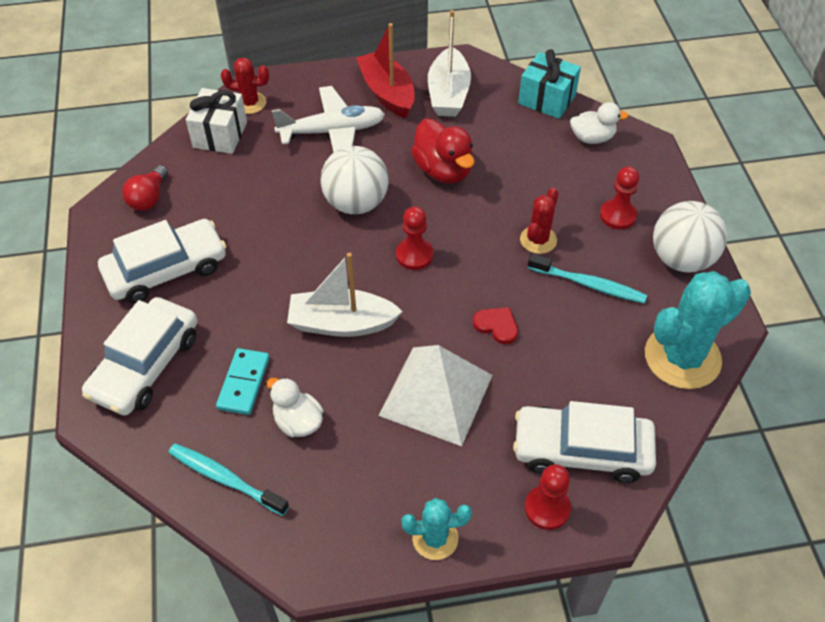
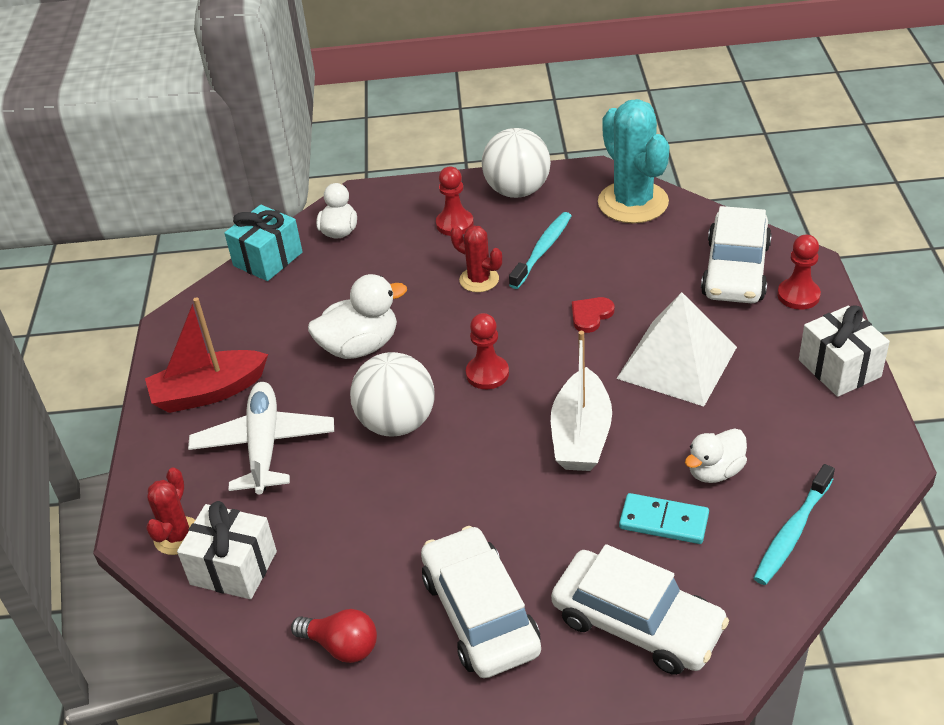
camera: 80 degrees left, 10 degrees down
turquoise cactus [401,498,472,560] -> white gift [799,305,890,397]
red duck [411,118,475,183] -> white duck [308,274,407,359]
white boat [428,10,471,117] -> none

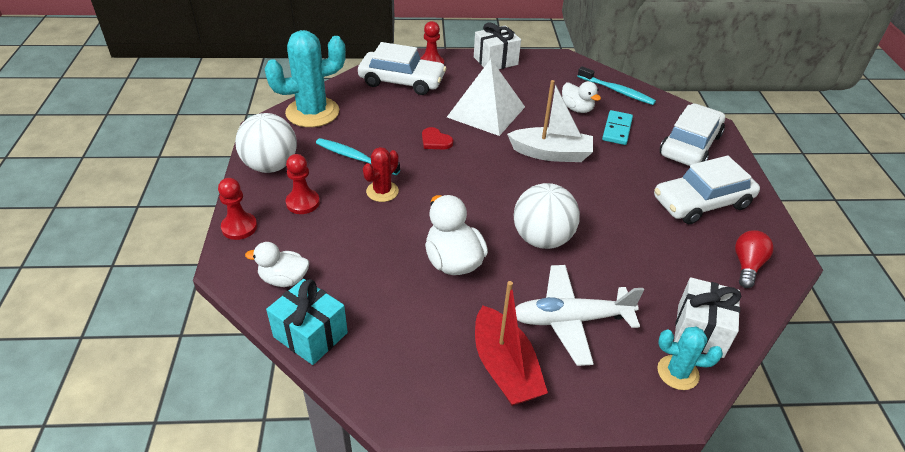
camera: 95 degrees left, 0 degrees up
red cactus [146,467,195,555] -> turquoise cactus [657,327,723,390]
red pawn [466,313,509,389] -> red pawn moved to [218,178,257,240]

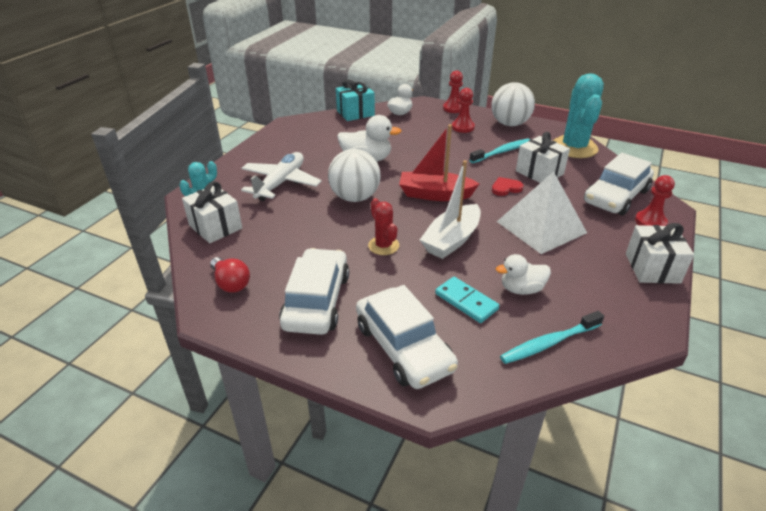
camera: 120 degrees right, 5 degrees down
red cactus [363,147,399,202] -> red cactus moved to [368,198,399,255]
red boat [475,281,548,406] -> red boat moved to [399,124,479,201]
none -> white gift [516,132,570,183]

